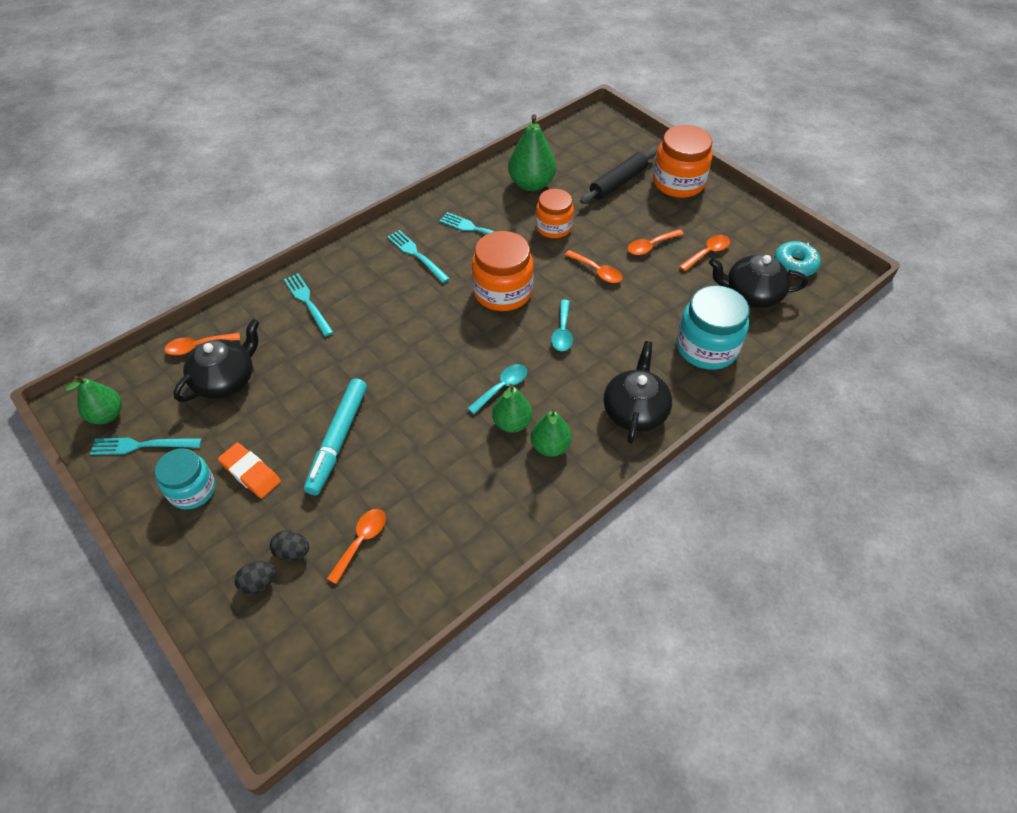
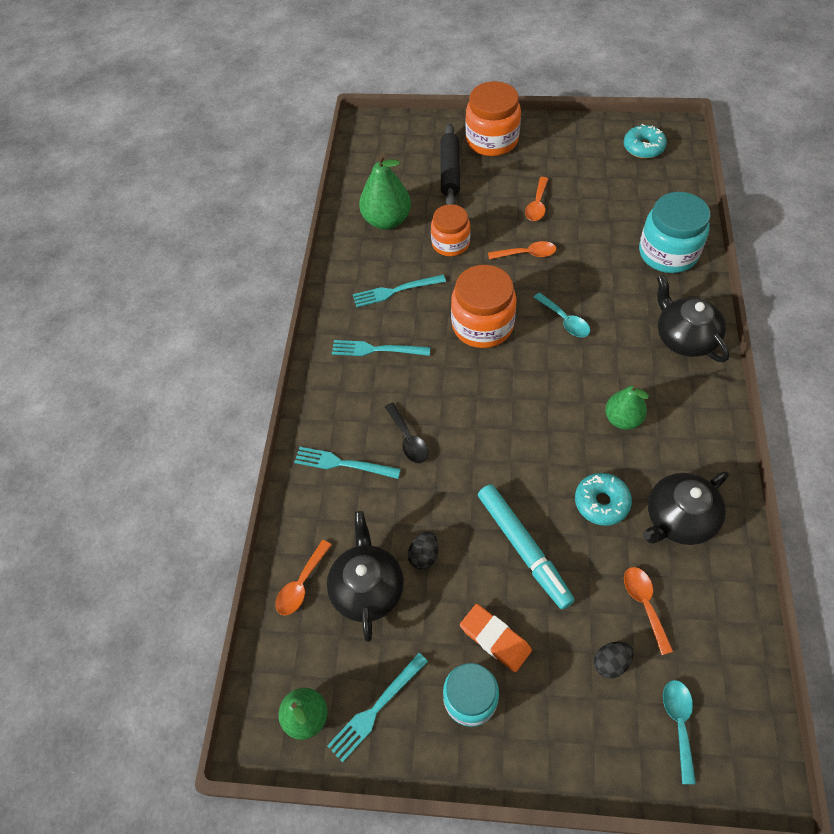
camera: 40 degrees left, 5 degrees up
orange eraser [218,443,281,498] -> orange eraser turned 45 degrees clockwise [460,604,532,672]
black egg [235,561,276,595] -> black egg moved to [408,531,438,570]
turquoise spoon [467,364,527,414] -> turquoise spoon moved to [663,680,696,784]
green pear [531,408,572,457] -> none
orange spoon [679,235,730,271] -> none
black teapot [709,254,808,308] -> black teapot moved to [643,471,729,545]
none -> black spoon [385,403,429,463]
none -> turquoise donut [575,473,632,526]

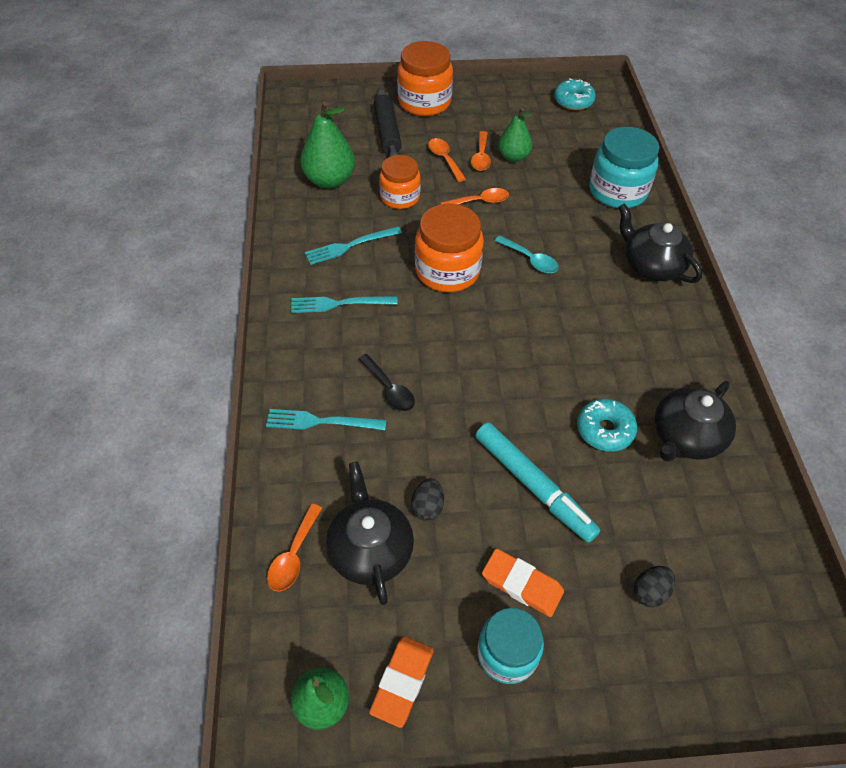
camera: 15 degrees left, 5 degrees down
turquoise fork [327,653,428,763] -> orange eraser [369,636,434,728]
green pear [605,384,649,430] -> green pear moved to [498,108,532,162]
orange spoon [624,567,673,655] -> orange spoon moved to [428,138,466,182]
turquoise spoon [663,680,696,784] -> none

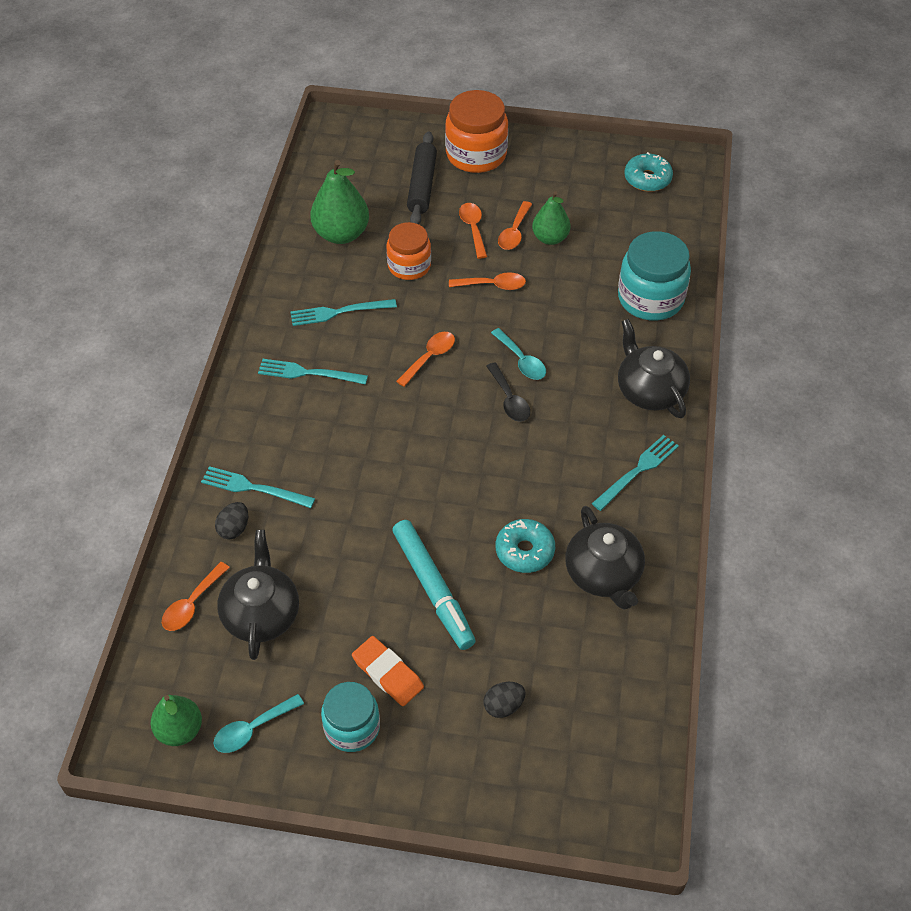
camera: 15 degrees right, 0 degrees up
black spoon [358,354,415,411] -> black spoon moved to [486,363,530,422]
orange eraser [369,636,434,728] -> turquoise spoon [213,694,304,753]
black egg [411,478,444,521] -> black egg moved to [215,502,248,539]
orange jar [415,203,484,292] -> orange spoon [396,332,455,387]
black teapot [654,381,736,461] -> black teapot turned 75 degrees counterclockwise [565,506,645,610]
none -> turquoise fork [592,435,679,511]

